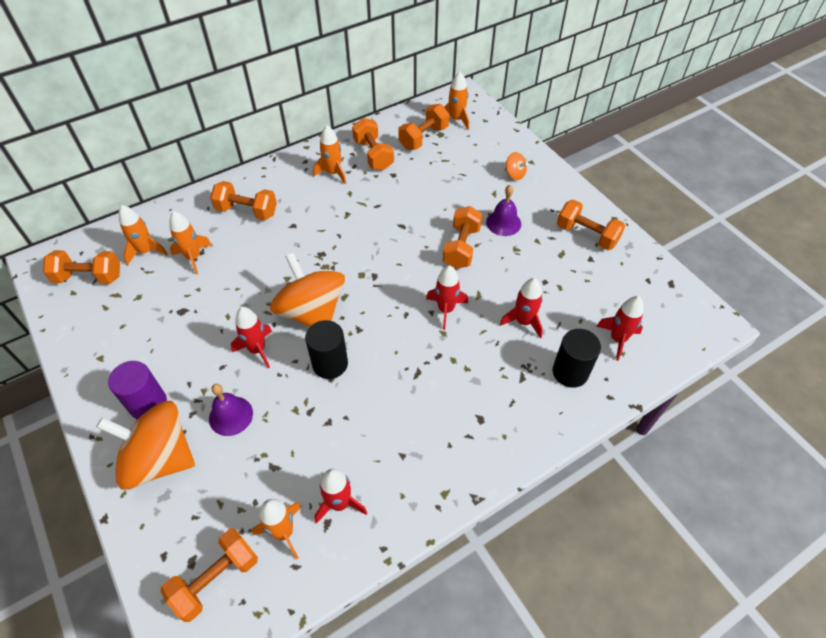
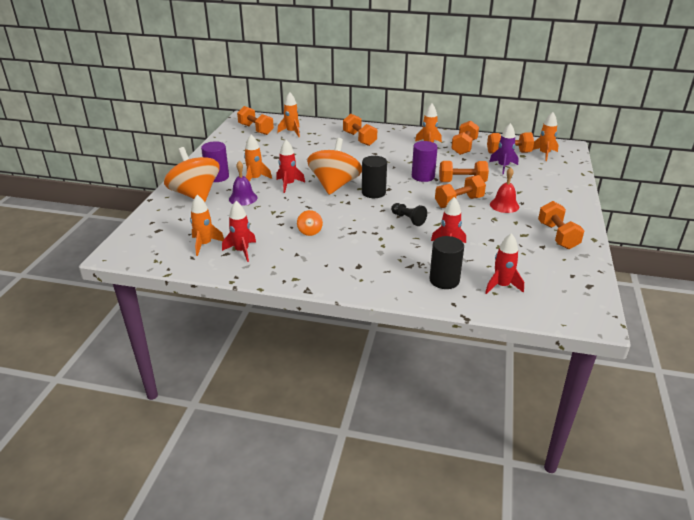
camera: 45 degrees right, 20 degrees down
orange dumbbell [160,529,258,622] -> orange dumbbell moved to [439,161,489,182]
orange rocket [169,211,212,275] -> orange rocket moved to [244,135,272,182]
black cylinder [305,320,348,379] -> black cylinder moved to [362,156,387,198]
red rocket [426,265,468,330] -> black pawn [391,203,427,226]
purple bell [486,185,521,236] -> red bell [490,168,519,213]
orange spinning top [506,152,528,180] -> orange spinning top moved to [297,210,323,236]
none -> purple cylinder [412,141,438,182]
none -> purple rocket [489,123,518,174]

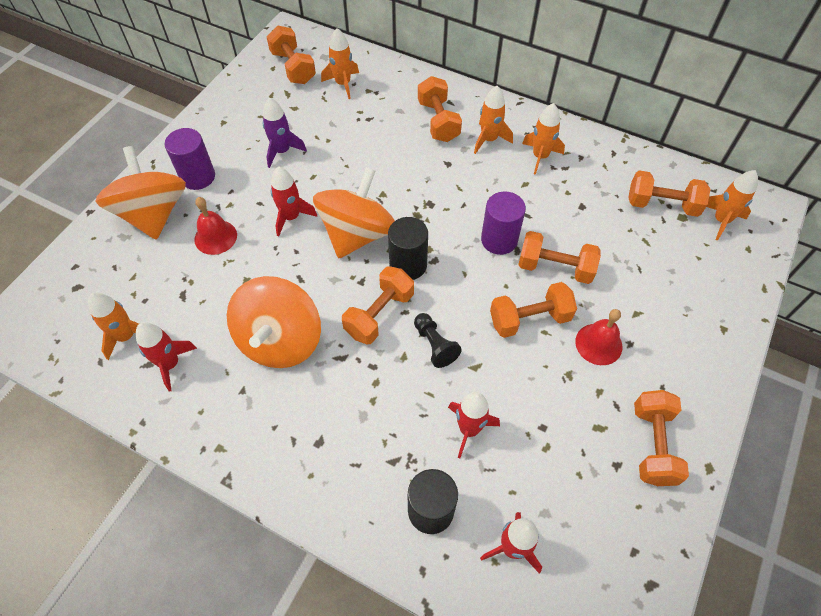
camera: 15 degrees right, 25 degrees up
purple bell [229,161,258,206] -> red bell [194,197,237,255]
orange rocket [244,135,272,182] -> orange rocket moved to [474,86,513,154]
orange spinning top [297,210,323,236] -> orange spinning top [227,276,321,368], size x2.43
orange dumbbell [451,121,479,155] -> orange dumbbell moved to [342,266,414,344]
purple rocket [489,123,518,174] -> purple rocket moved to [263,97,307,168]

